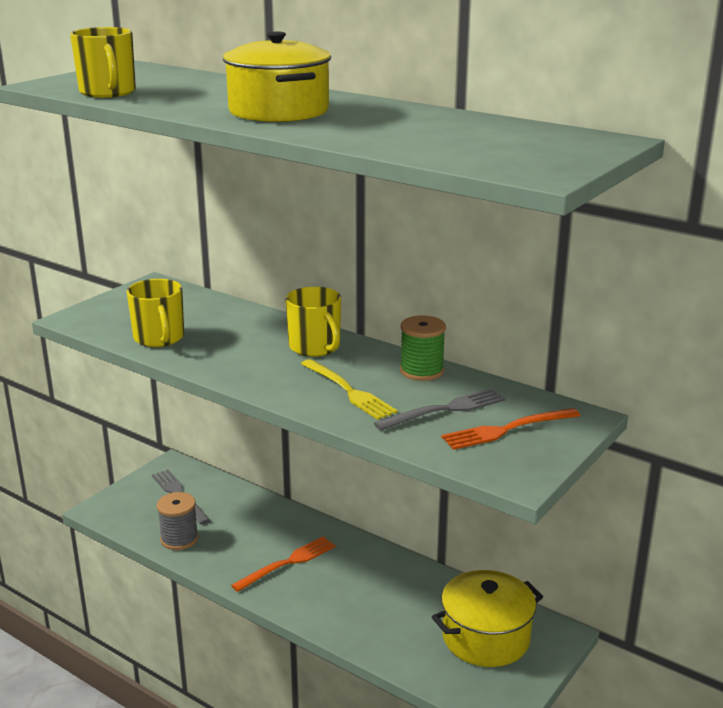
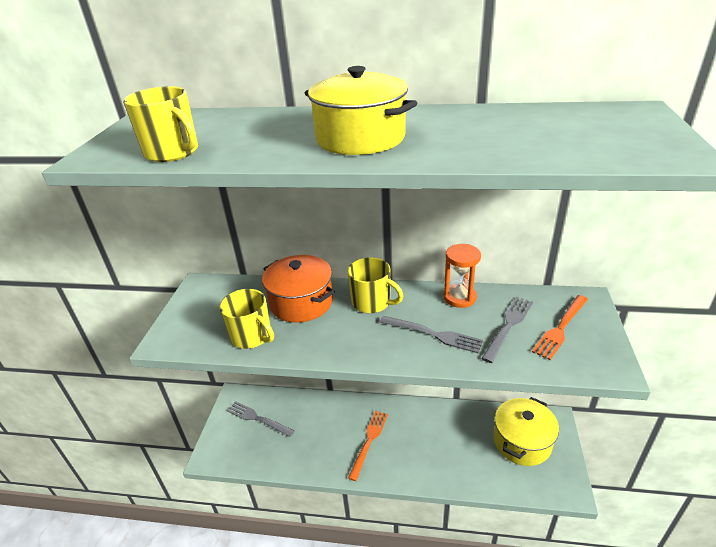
camera: 25 degrees left, 10 degrees up
grey spool [157,492,198,550] -> none
yellow fork [301,359,398,420] -> grey fork [379,316,483,353]
green spool [400,315,446,381] -> orange hourglass [444,244,481,308]
none -> orange pot [262,255,335,323]

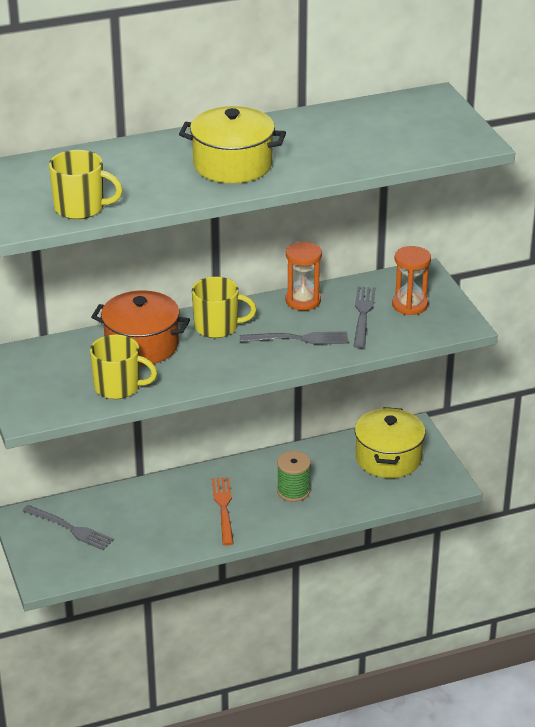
camera: 30 degrees left, 0 degrees up
grey fork [227,401,294,437] -> grey fork turned 150 degrees counterclockwise [22,505,114,550]
orange fork [532,295,588,360] -> orange hourglass [392,246,431,315]
none -> green spool [277,451,311,502]

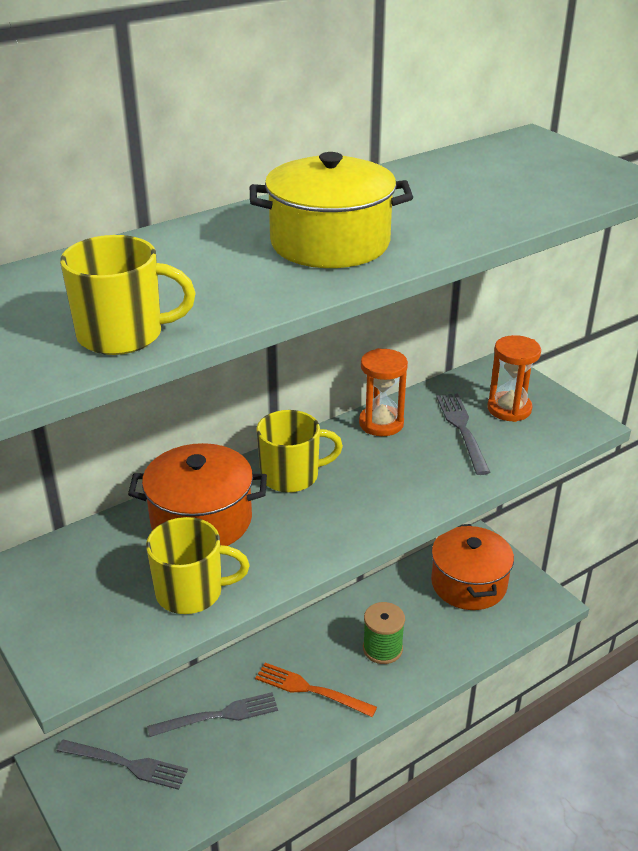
camera: 15 degrees left, 0 degrees up
orange fork [212,477,234,546] -> orange fork turned 45 degrees counterclockwise [255,663,377,717]
grey fork [240,331,348,345] -> grey fork moved to [147,692,278,737]
yellow pot [355,407,425,478] -> orange pot [431,524,514,610]

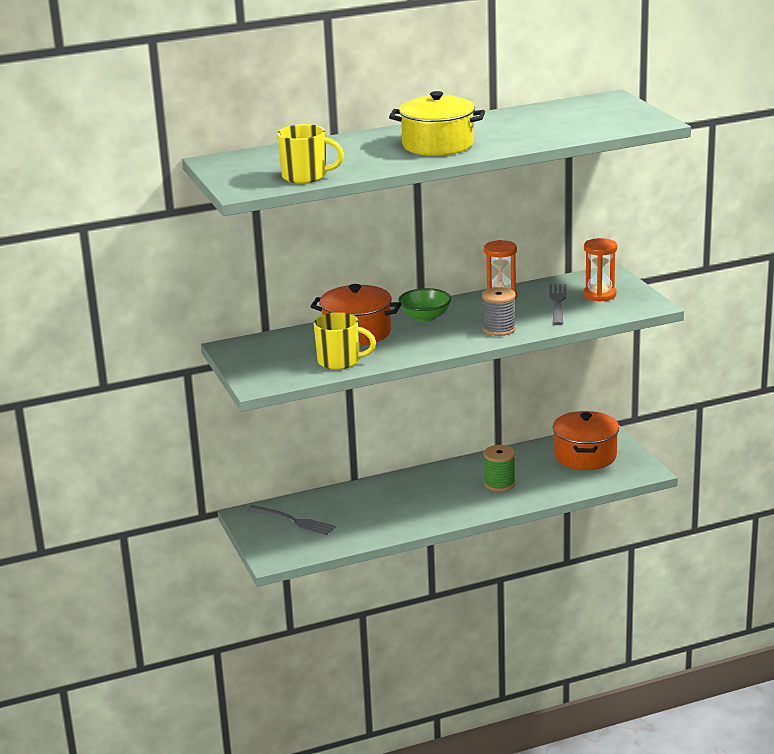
camera: 15 degrees right, 10 degrees down
grey fork [147,692,278,737] -> none
orange fork [255,663,377,717] -> none
yellow mug [257,410,343,493] -> green bowl [398,288,451,322]
none -> grey spool [482,287,516,336]

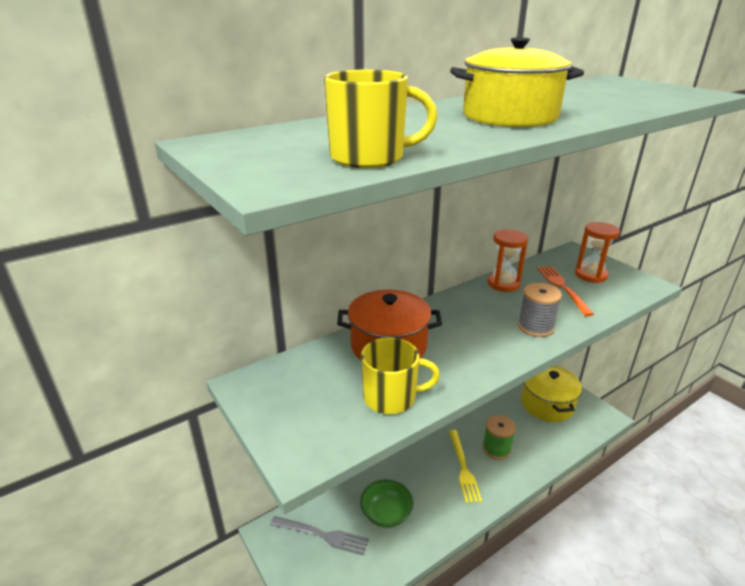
camera: 15 degrees left, 5 degrees up
green bowl [398,288,451,322] -> green bowl moved to [360,479,413,528]
grey fork [549,284,566,325] -> orange fork [537,266,594,316]
orange pot [553,411,619,470] -> yellow pot [521,366,582,422]
none -> yellow fork [449,430,482,503]

